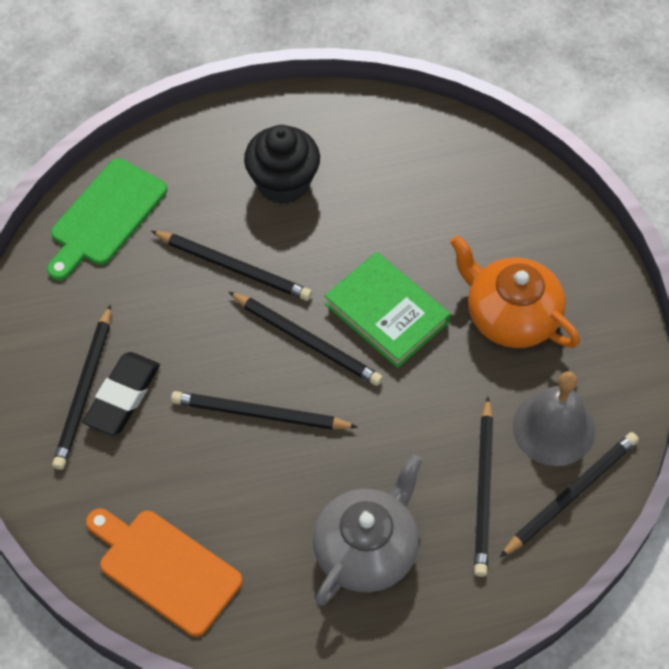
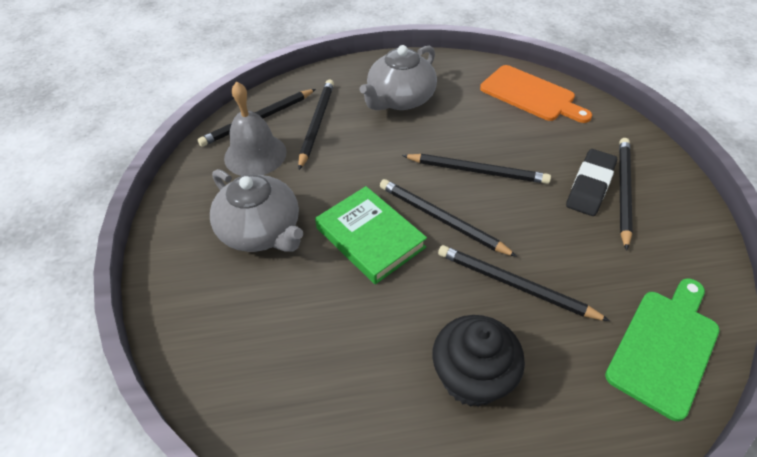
camera: 175 degrees left, 10 degrees down
orange teapot [450,235,580,348] -> grey teapot [210,169,303,252]

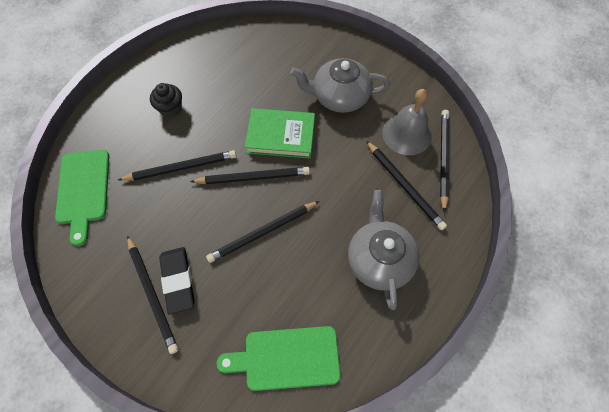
camera: 135 degrees right, 15 degrees up
black cupcake [432,315,525,407] -> black cupcake [150,83,182,118], size x0.65
orange cutting board [480,65,592,123] -> green cutting board [217,326,341,391]

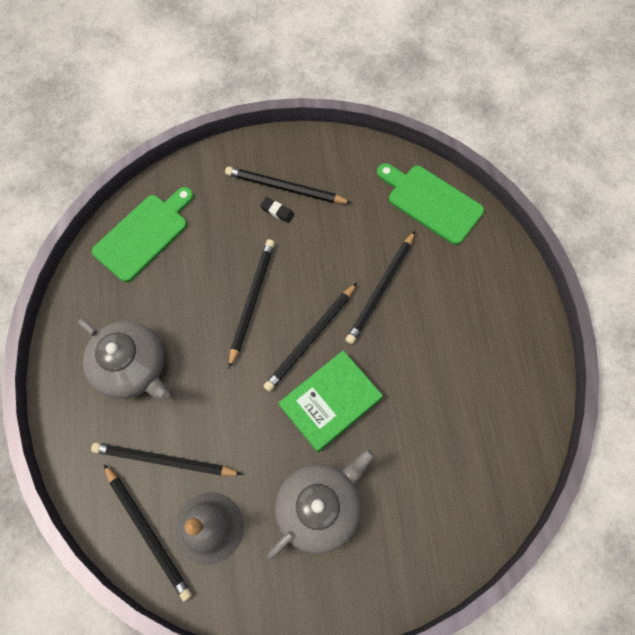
camera: 135 degrees right, 5 degrees up
black cupcake [150,83,182,118] -> none
black eraser [159,247,195,315] -> black eraser [260,197,295,223], size x0.49

